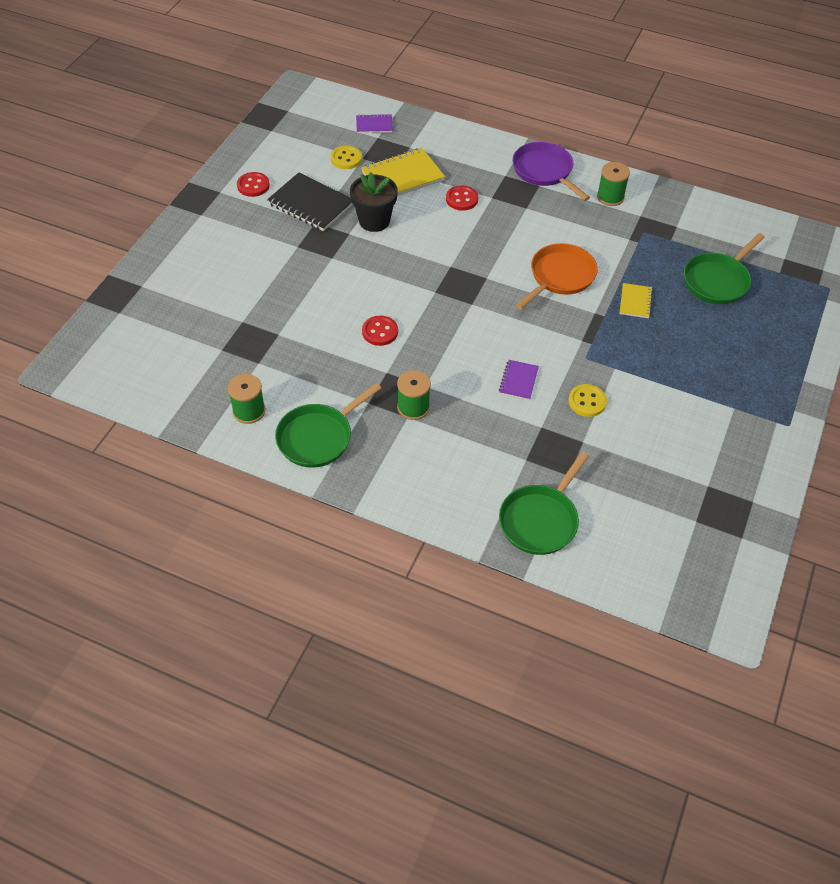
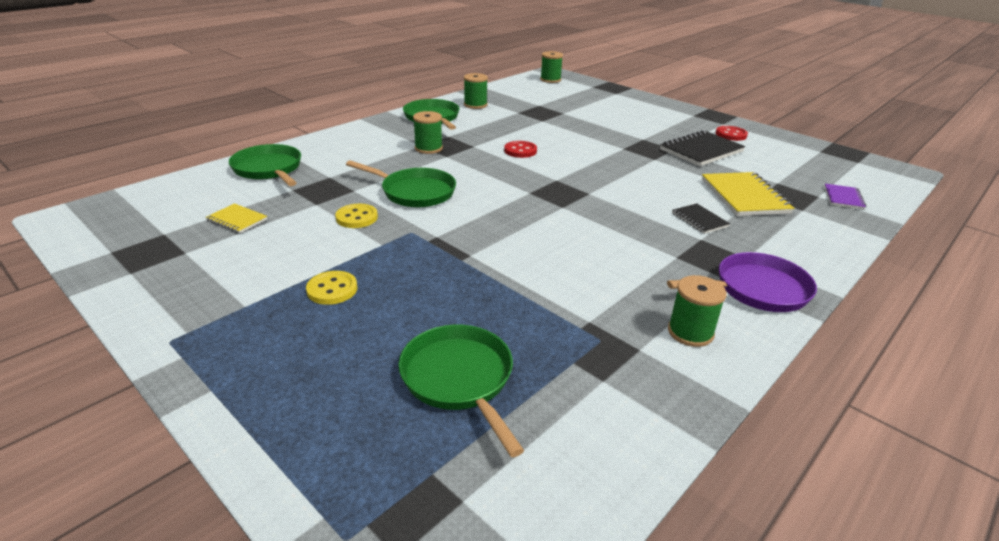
camera: 110 degrees right, 20 degrees down
yellow button [330,146,362,169] -> yellow button moved to [306,271,357,305]
black flower pot [350,172,398,232] -> none
red button [446,185,478,211] -> black notebook [672,204,730,234]
purple notebook [499,360,539,400] -> green pan [346,160,456,207]
orange pan [516,243,598,309] -> none
yellow notebook [620,283,653,318] -> yellow notebook moved to [206,203,267,234]
none -> green spool [540,51,563,83]

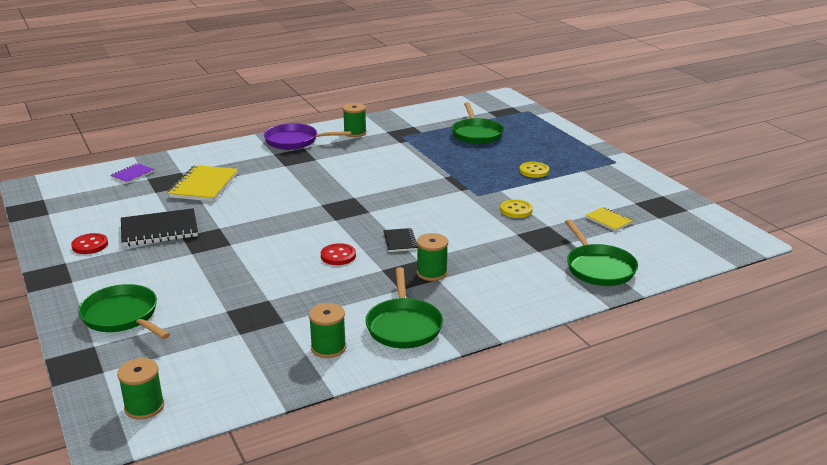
camera: 160 degrees left, 5 degrees down
green pan [346,160,456,207] -> green pan moved to [78,284,170,339]
black notebook [672,204,730,234] -> black notebook moved to [383,228,417,252]

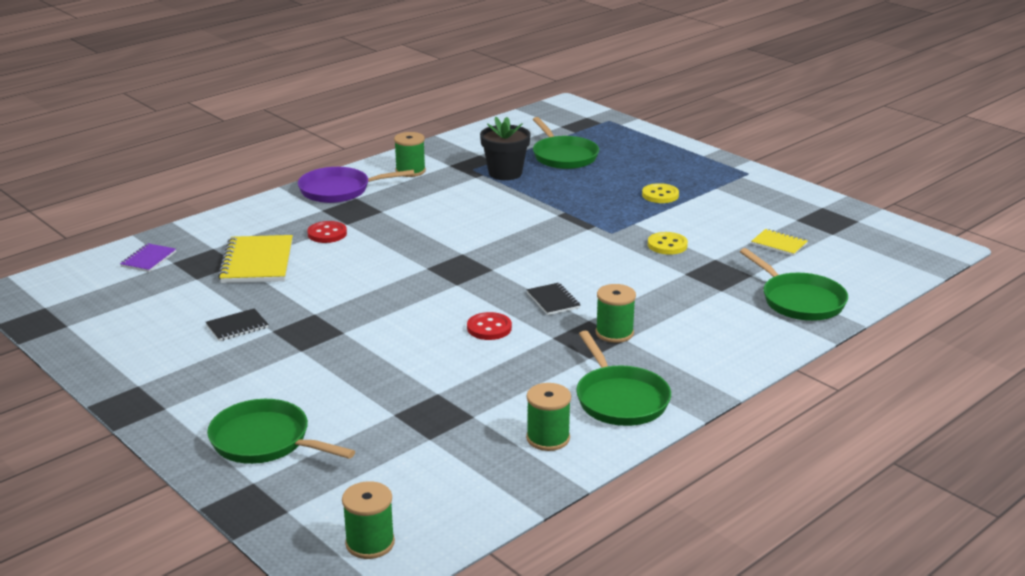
camera: 15 degrees left, 0 degrees up
red button [71,233,108,254] -> red button moved to [307,221,347,243]
black notebook [121,208,198,246] -> black notebook [206,308,268,341], size x0.54
none -> black flower pot [480,117,531,180]

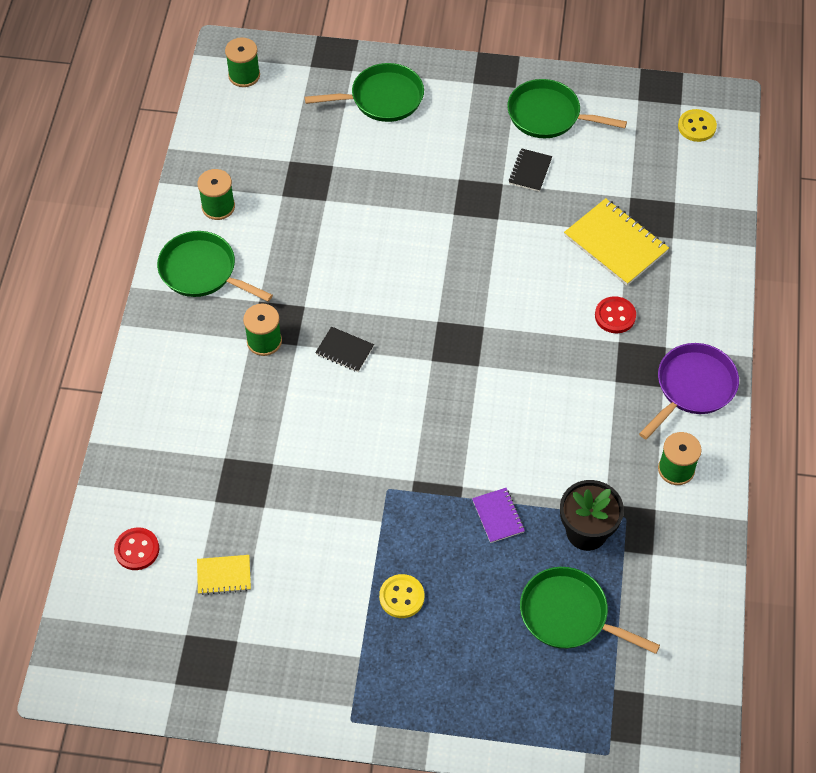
camera: 140 degrees right, 30 degrees up
purple notebook [120,243,176,272] -> purple notebook moved to [472,488,525,543]
red button [467,312,512,340] -> red button moved to [114,527,159,570]
yellow button [648,232,688,255] -> yellow button moved to [678,109,717,142]
green pan [740,248,848,321] -> green pan moved to [507,79,627,138]

